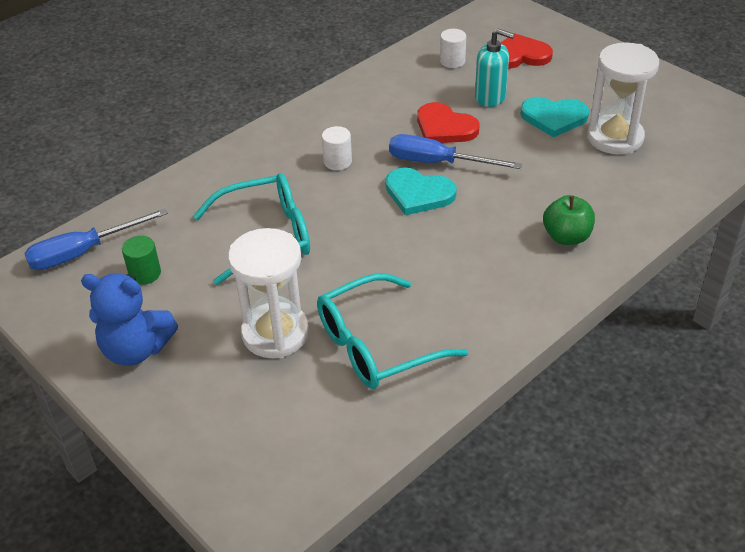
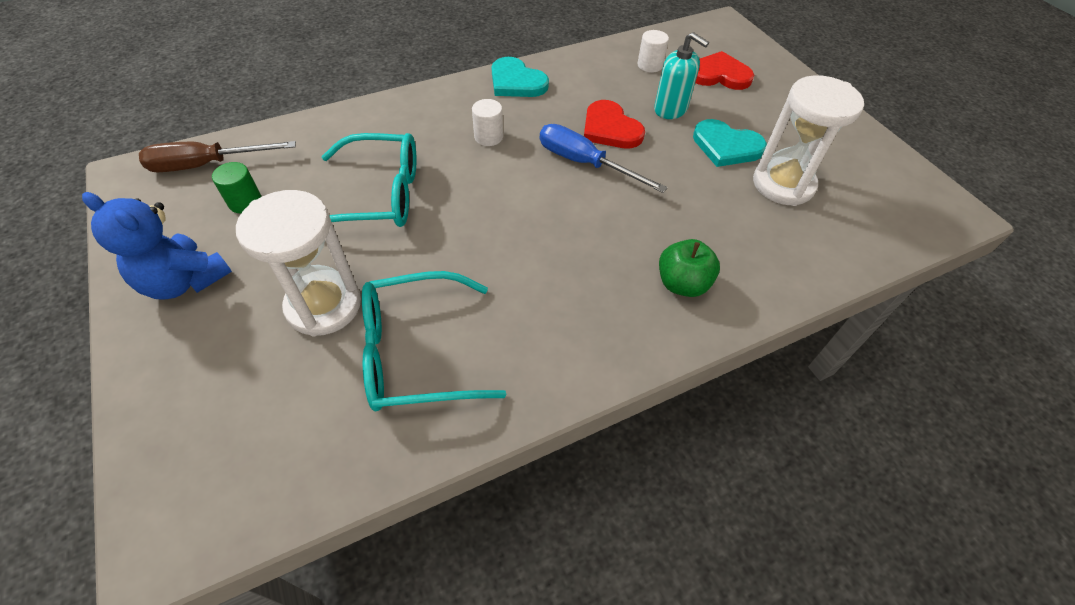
camera: 15 degrees right, 10 degrees up
blue screwdriver [24,208,168,270] -> brown screwdriver [139,141,296,172]
turquoise heart [385,168,457,215] -> turquoise heart moved to [492,57,549,97]

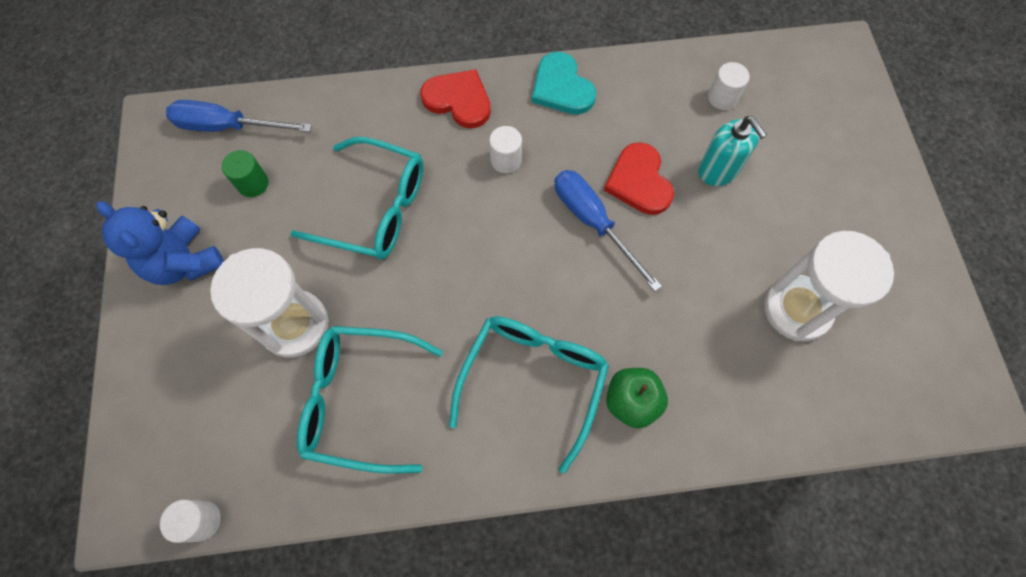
camera: 20 degrees right, 15 degrees up
brown screwdriver [139,141,296,172] -> blue screwdriver [166,100,312,132]
turquoise heart [693,119,767,167] -> none
red heart [695,51,754,90] -> red heart moved to [421,69,491,128]
none -> white cylinder [160,499,221,543]
none -> turquoise glasses [449,316,609,474]

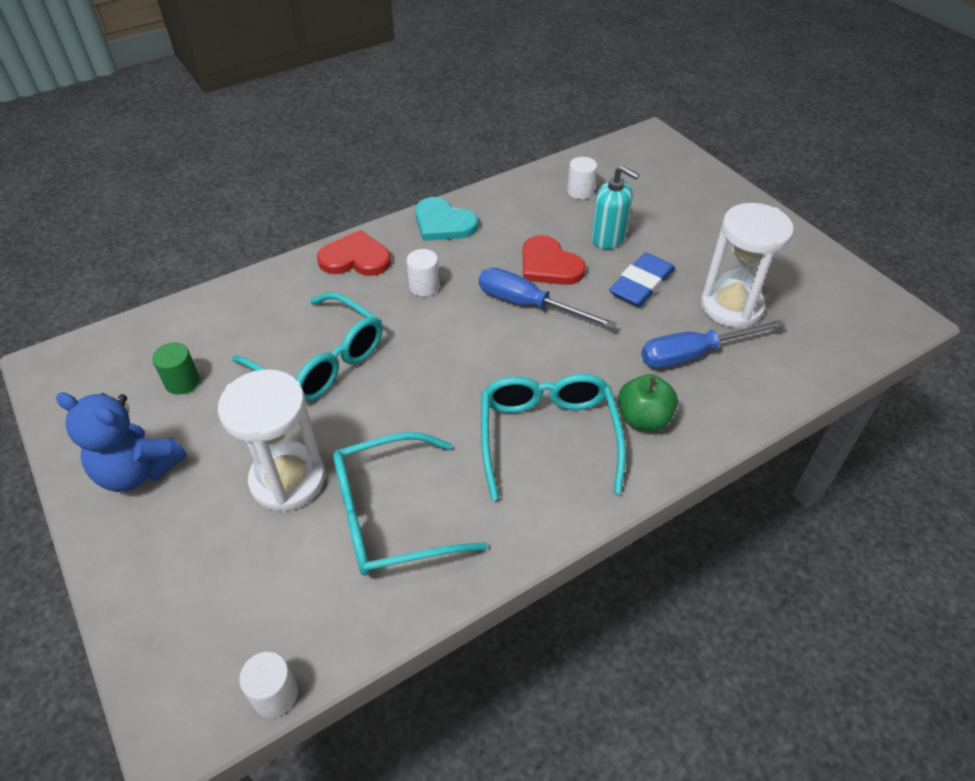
camera: 25 degrees left, 20 degrees down
blue screwdriver [166,100,312,132] -> blue screwdriver moved to [641,319,785,368]
turquoise glasses [290,137,424,260] -> turquoise glasses turned 45 degrees clockwise [232,292,382,402]
none -> blue eraser [609,253,675,307]

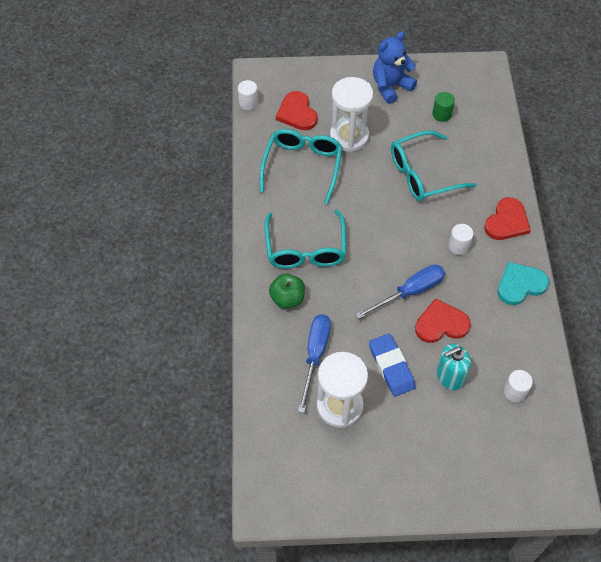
camera: 120 degrees right, 10 degrees up
turquoise glasses [481,374,626,500] -> turquoise glasses turned 60 degrees clockwise [264,209,346,269]
none -> red heart [276,91,318,130]

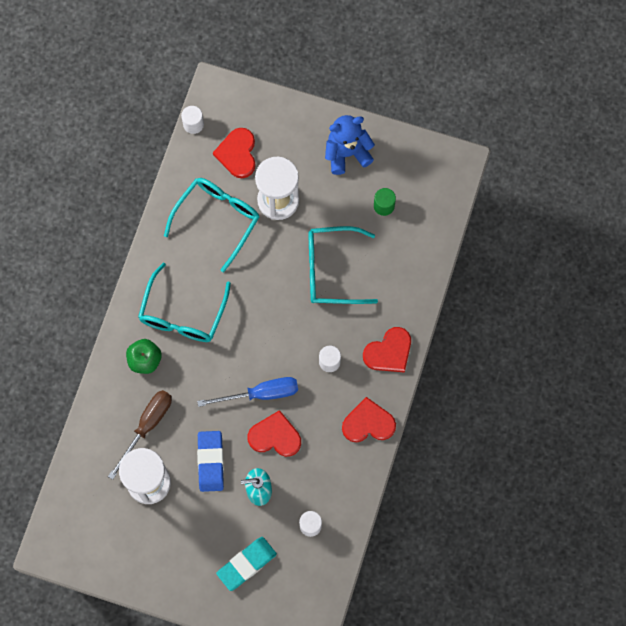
camera: 20 degrees right, 15 degrees up
blue screwdriver [298,314,331,413] -> brown screwdriver [108,390,172,480]
turquoise heart [497,262,549,305] -> red heart [342,397,396,442]
none -> turquoise eraser [216,537,277,591]

